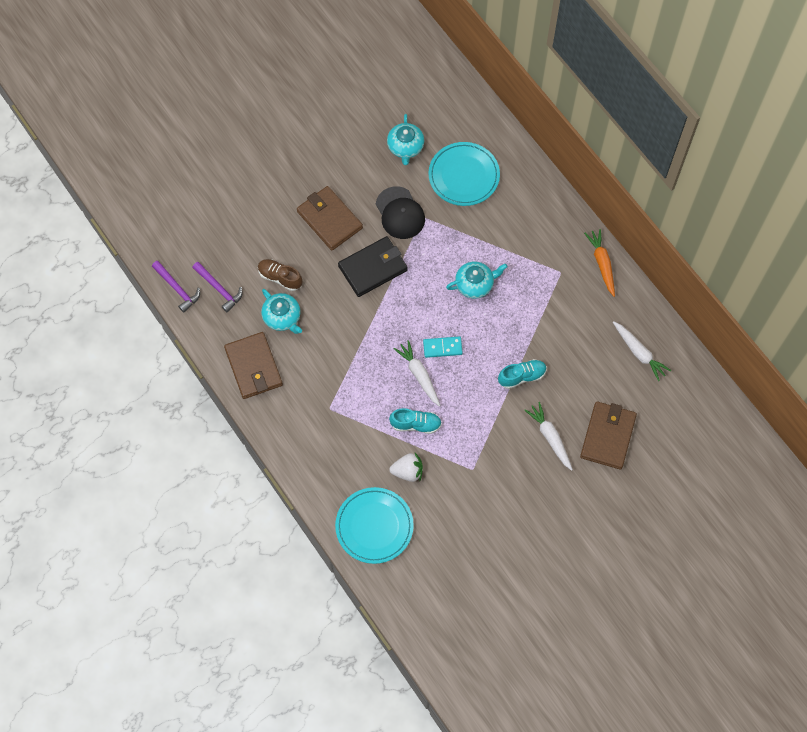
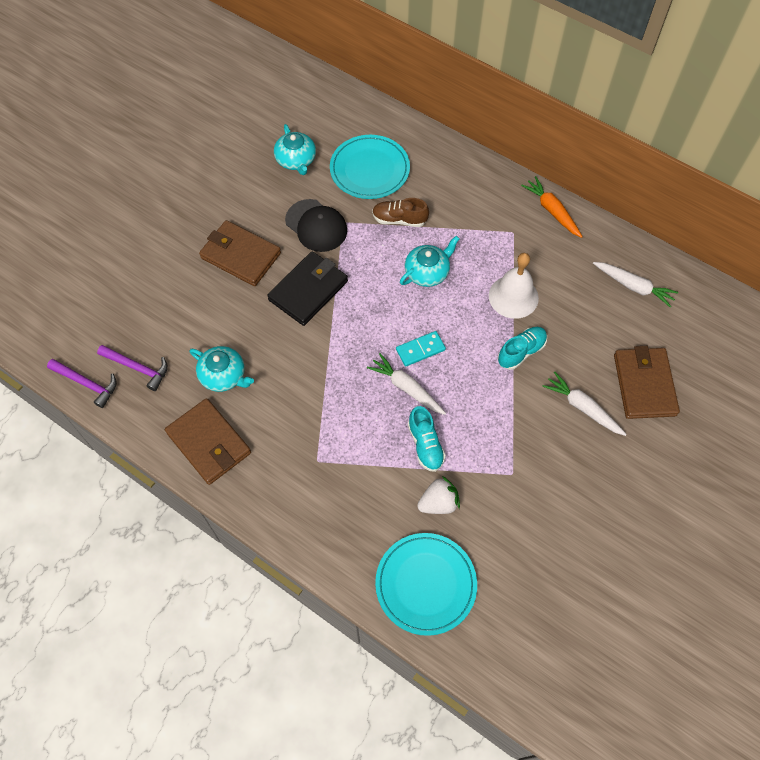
camera: 20 degrees left, 5 degrees down
brown shoe [258,259,302,291] -> brown shoe moved to [372,198,429,227]
turquoise shoe [389,408,442,434] -> turquoise shoe turned 90 degrees clockwise [408,406,446,472]
none -> white bell [489,253,539,319]

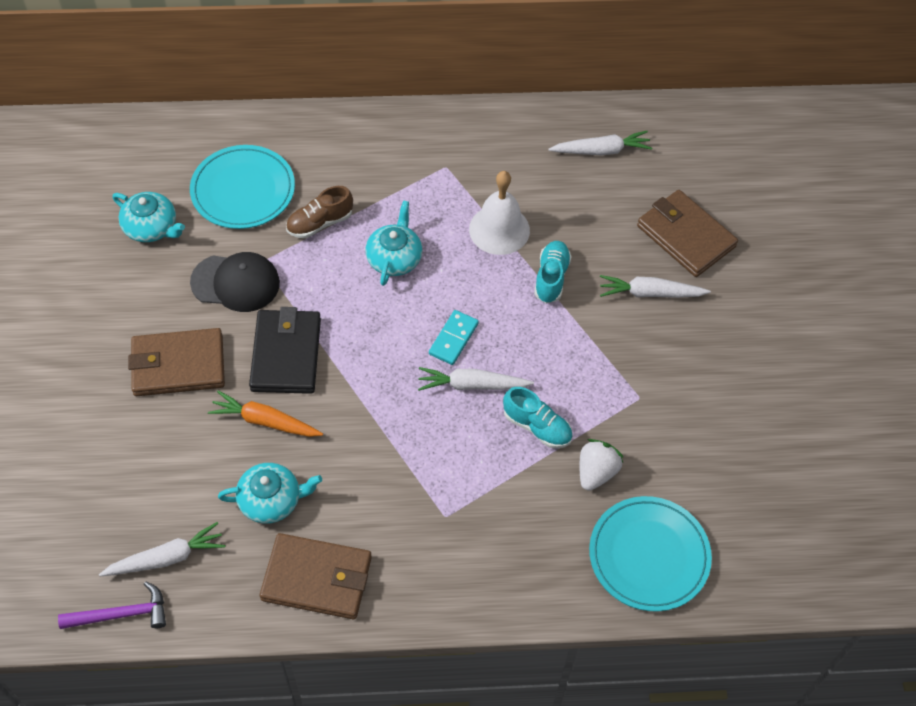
camera: 40 degrees left, 5 degrees down
purple hammer [97,345,168,391] -> white carrot [99,522,225,576]
orange carrot [521,176,583,238] -> orange carrot moved to [208,391,323,437]

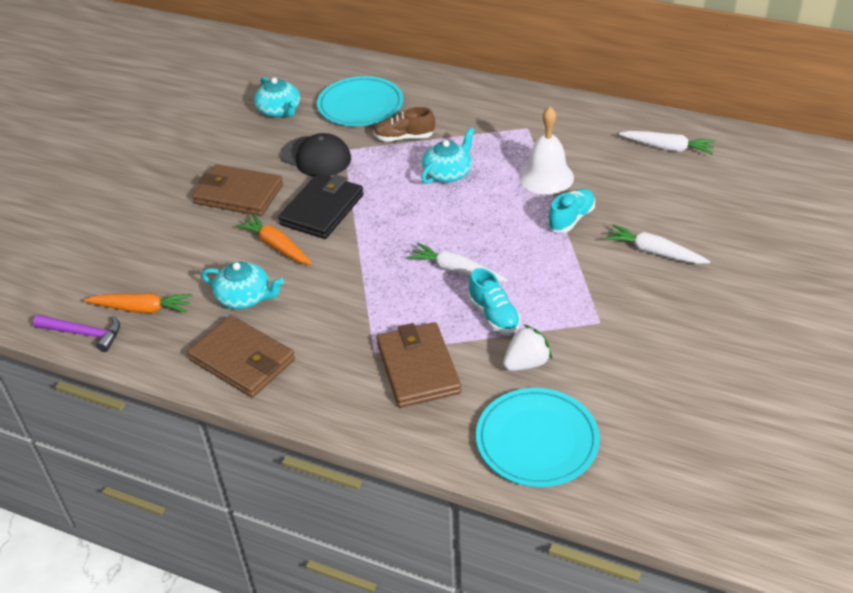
camera: 30 degrees right, 15 degrees down
white carrot [99,522,225,576] -> orange carrot [84,293,193,313]
turquoise domino [429,310,479,365] -> none
brown wallet [637,190,738,277] -> brown wallet moved to [377,322,461,408]

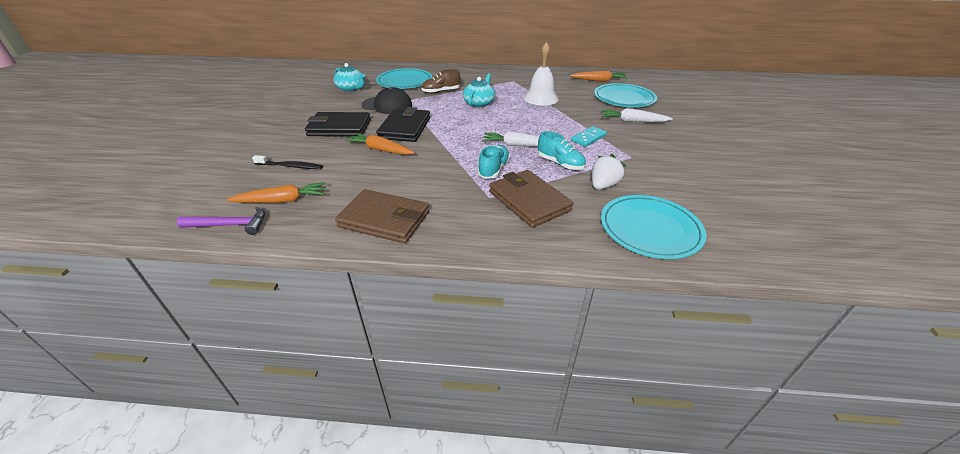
camera: 20 degrees left, 5 degrees down
brown wallet [192,164,283,216] -> black wallet [305,112,371,137]
turquoise teapot [202,262,284,309] -> none
turquoise shoe [547,188,595,233] -> turquoise shoe moved to [478,145,510,179]
white carrot [619,131,715,154] -> orange carrot [570,70,628,82]
none -> black toothbrush [252,155,323,169]
none -> turquoise domino [571,126,607,147]
none -> turquoise plate [594,83,657,107]

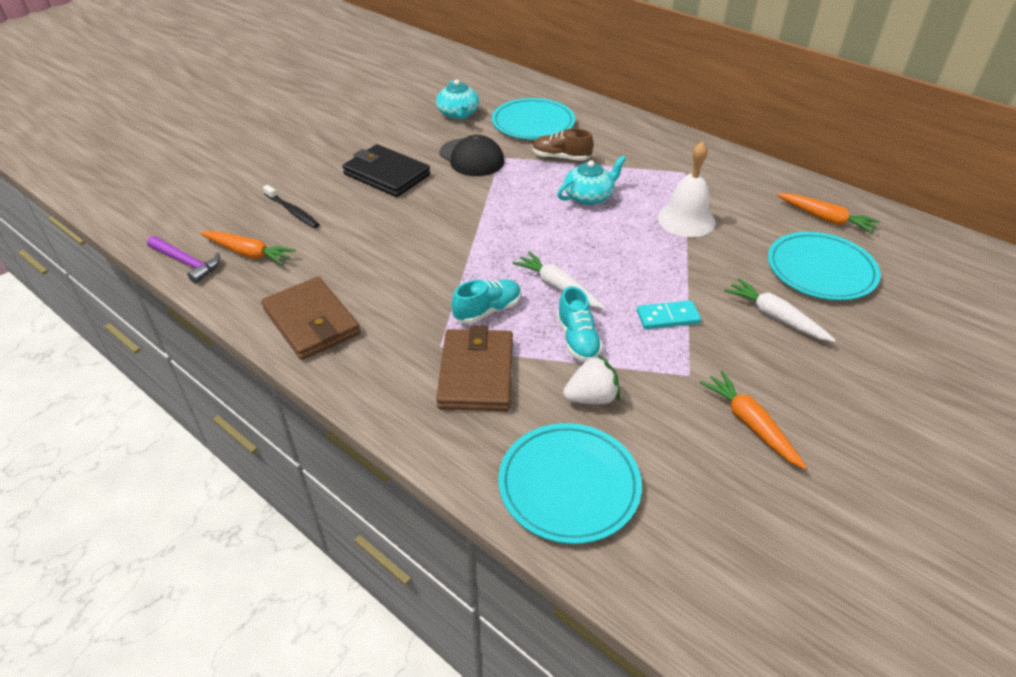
camera: 35 degrees right, 5 degrees up
orange carrot [345,133,415,155] -> orange carrot moved to [700,371,807,469]
black wallet [376,107,430,142] -> none

